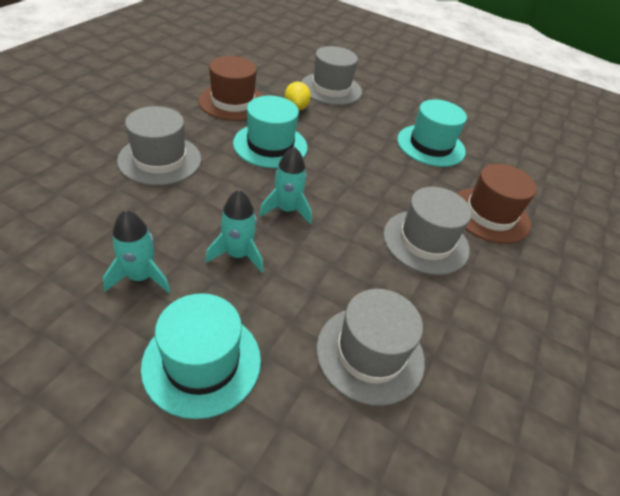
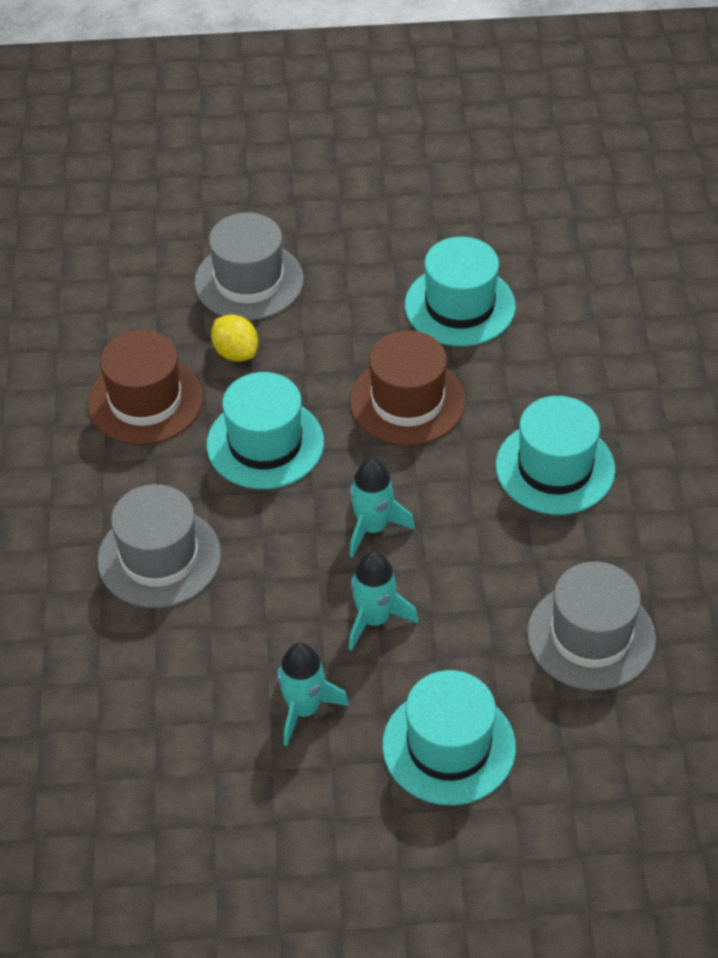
camera: 25 degrees left, 5 degrees up
grey hat [383,187,472,275] -> turquoise hat [496,396,615,515]
brown hat [456,164,537,244] -> brown hat moved to [350,330,466,446]

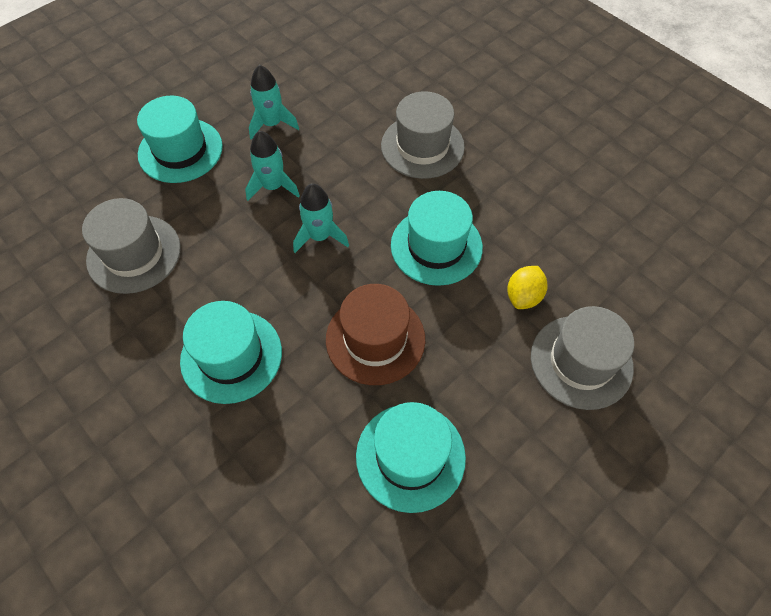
camera: 140 degrees right, 10 degrees up
brown hat [88,330,203,445] -> none
yellow lemon [211,314,258,362] -> yellow lemon turned 75 degrees counterclockwise [507,266,547,309]

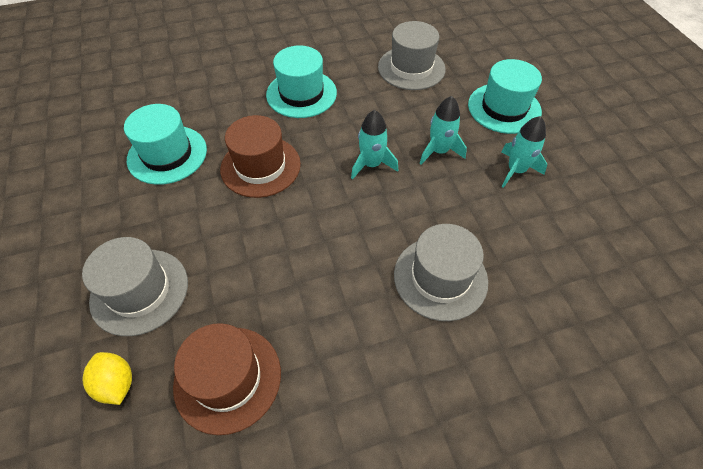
camera: 115 degrees right, 5 degrees down
turquoise hat [391,191,483,286] -> none
yellow lemon [507,266,547,309] -> yellow lemon moved to [83,352,132,405]
none -> brown hat [173,323,281,435]

